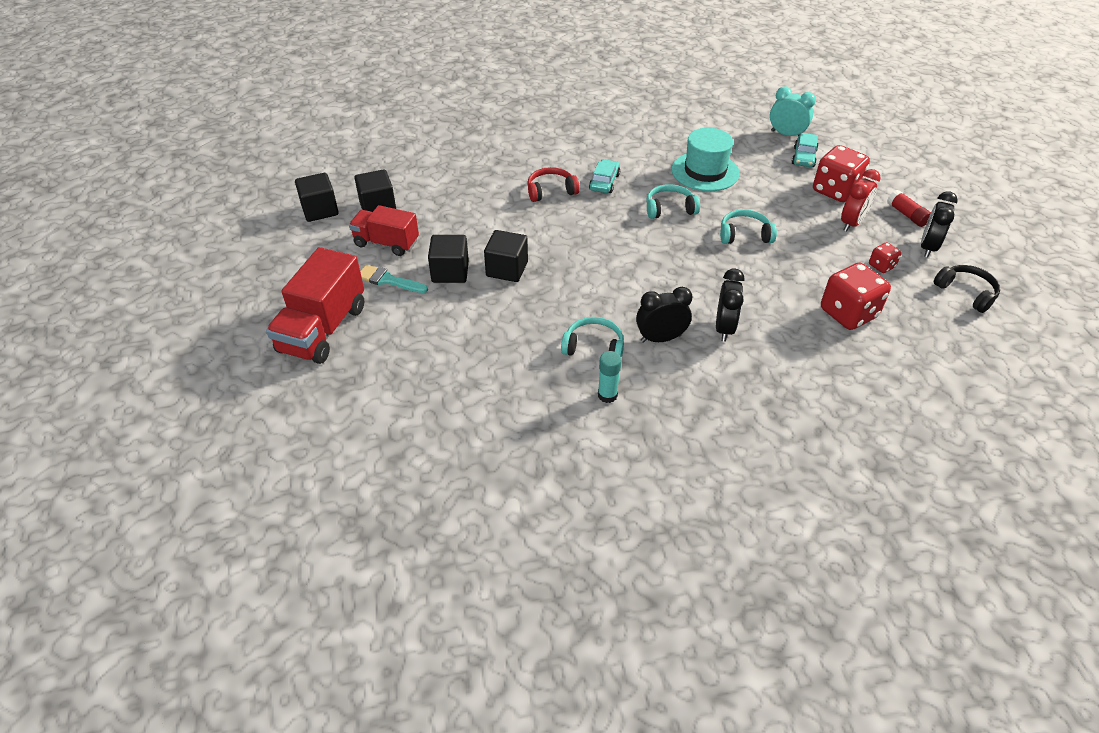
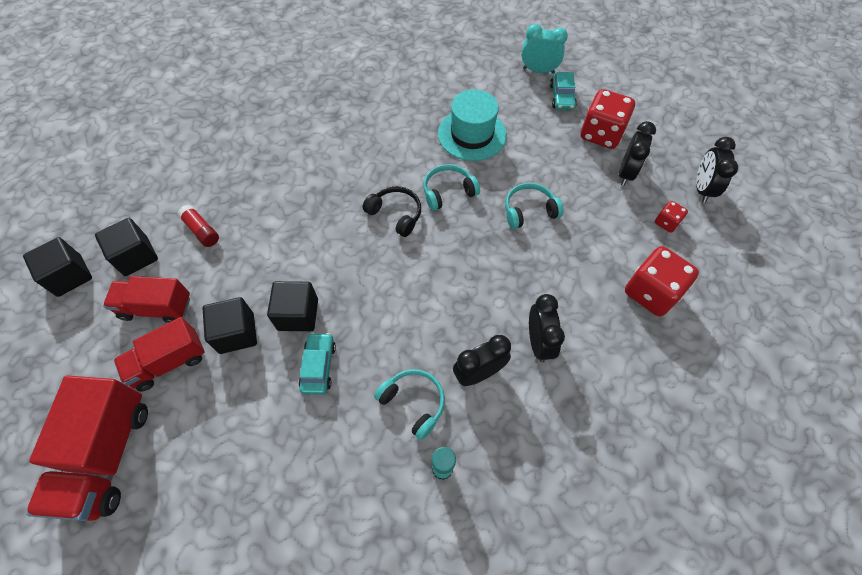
camera: 15 degrees left, 15 degrees up
turquoise brush [360,265,428,293] -> red truck [114,317,205,392]
red headphones [527,167,580,202] -> none
turquoise headphones [561,317,624,360] -> turquoise headphones turned 45 degrees clockwise [374,369,445,440]
turquoise car [589,159,620,193] -> turquoise car moved to [299,332,336,395]
red clock [841,169,881,232] -> black clock [619,121,656,186]
red glue stick [887,190,931,227] -> red glue stick moved to [177,205,219,247]
black headphones [934,265,1000,313] -> black headphones moved to [363,186,421,237]

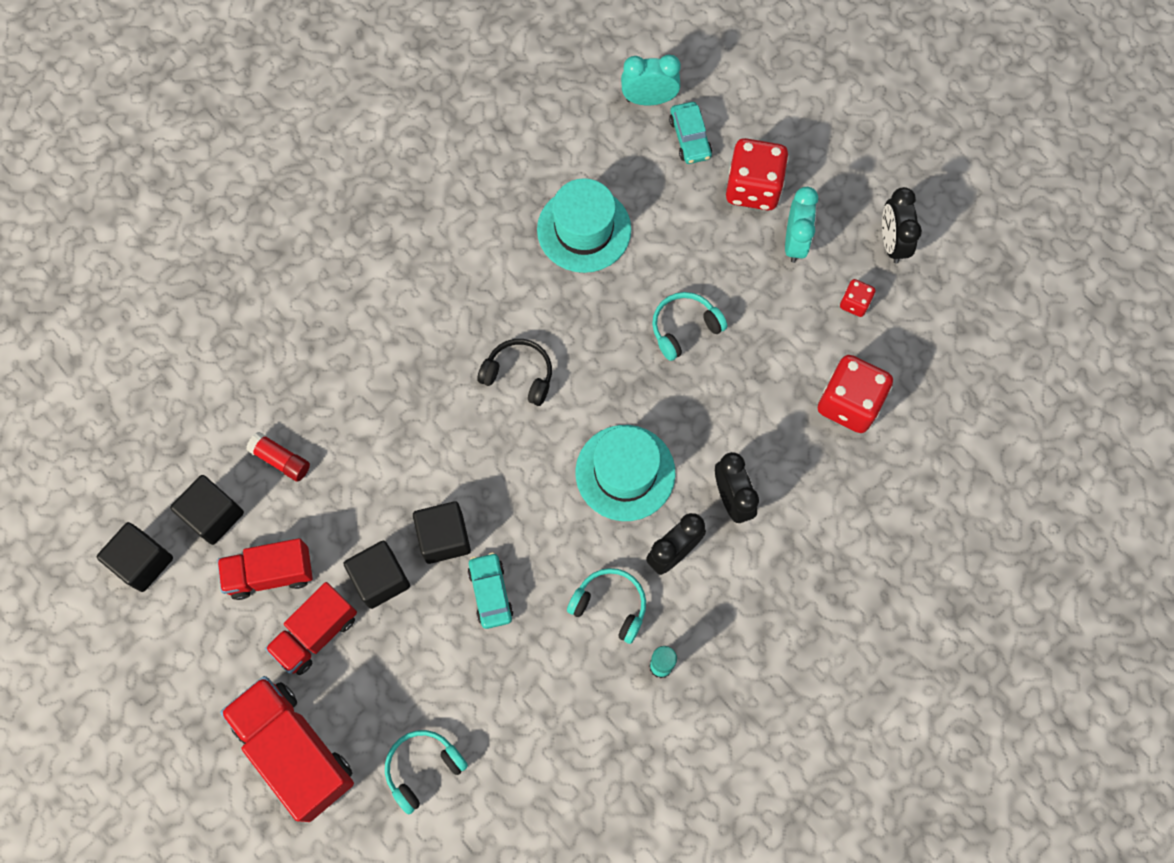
camera: 15 degrees left, 10 degrees up
red truck [26,376,148,521] -> red truck turned 150 degrees clockwise [220,676,354,822]
turquoise headphones [423,164,480,211] -> turquoise headphones moved to [385,730,468,815]
black clock [619,121,656,186] -> turquoise clock [785,187,818,263]
none -> turquoise hat [576,425,675,521]

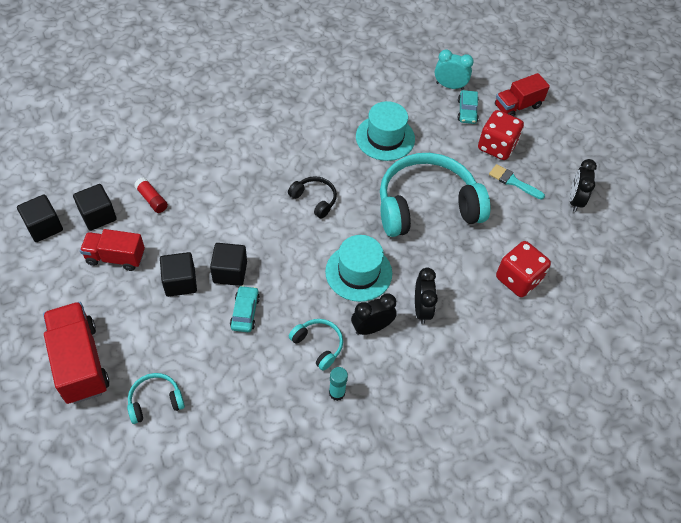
camera: 15 degrees right, 15 degrees down
red truck [265,582,357,675] -> red truck moved to [495,73,550,116]
turquoise headphones [652,292,727,361] -> turquoise headphones [380,153,490,237], size x2.28
turquoise clock [785,187,818,263] -> turquoise brush [489,164,545,200]
red dice [840,279,875,317] -> none

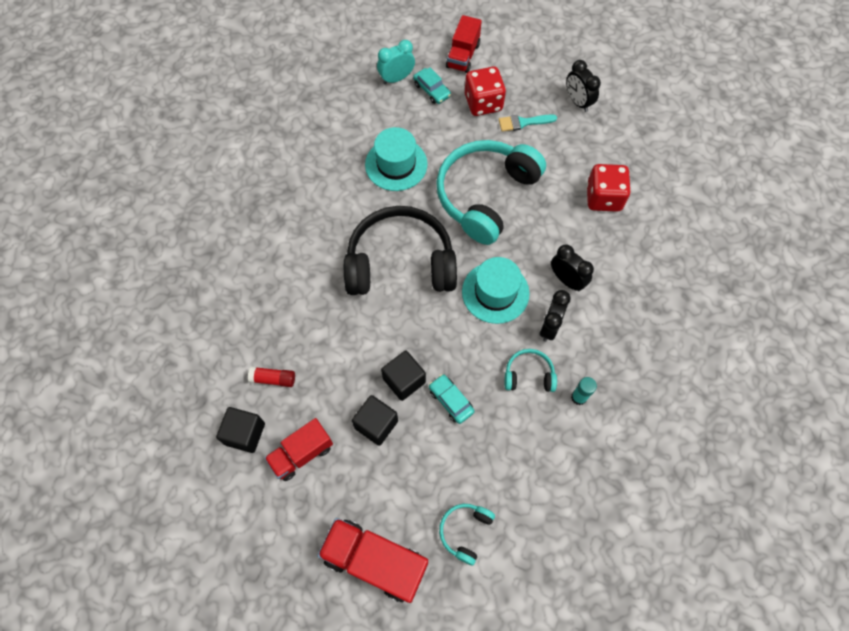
camera: 40 degrees left, 10 degrees up
black cube [17,194,63,242] -> none
black headphones [288,176,337,219] -> black headphones [344,206,457,295], size x2.28

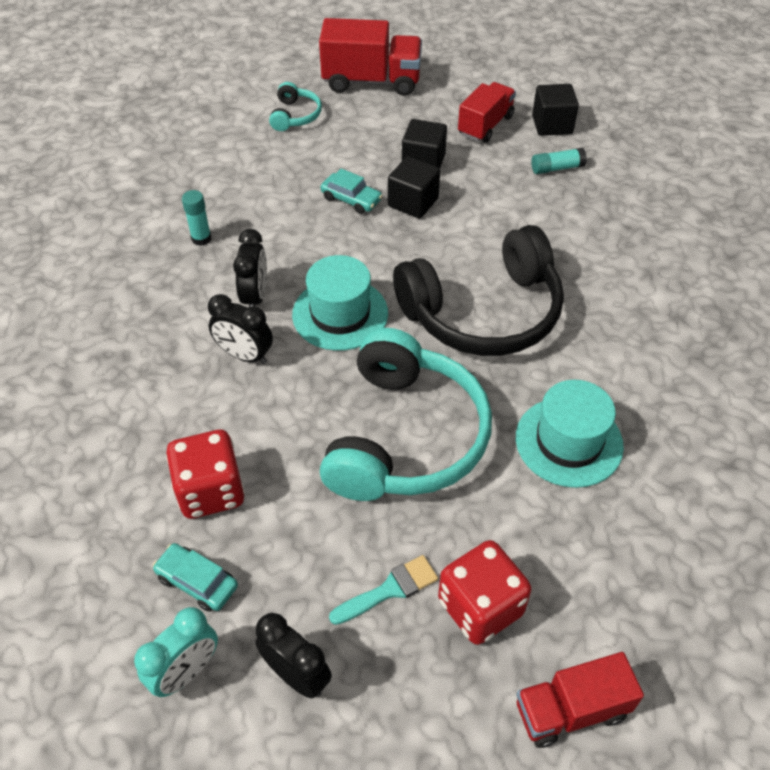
camera: 160 degrees right, 15 degrees down
red glue stick [248,367,295,387] -> turquoise glue stick [531,148,587,174]
turquoise clock [377,40,415,84] -> turquoise clock moved to [134,607,218,697]
turquoise car [413,67,451,104] -> turquoise car moved to [153,543,238,612]
red truck [446,15,482,73] -> red truck turned 105 degrees counterclockwise [516,652,644,748]
turquoise headphones [504,349,557,392] -> none

